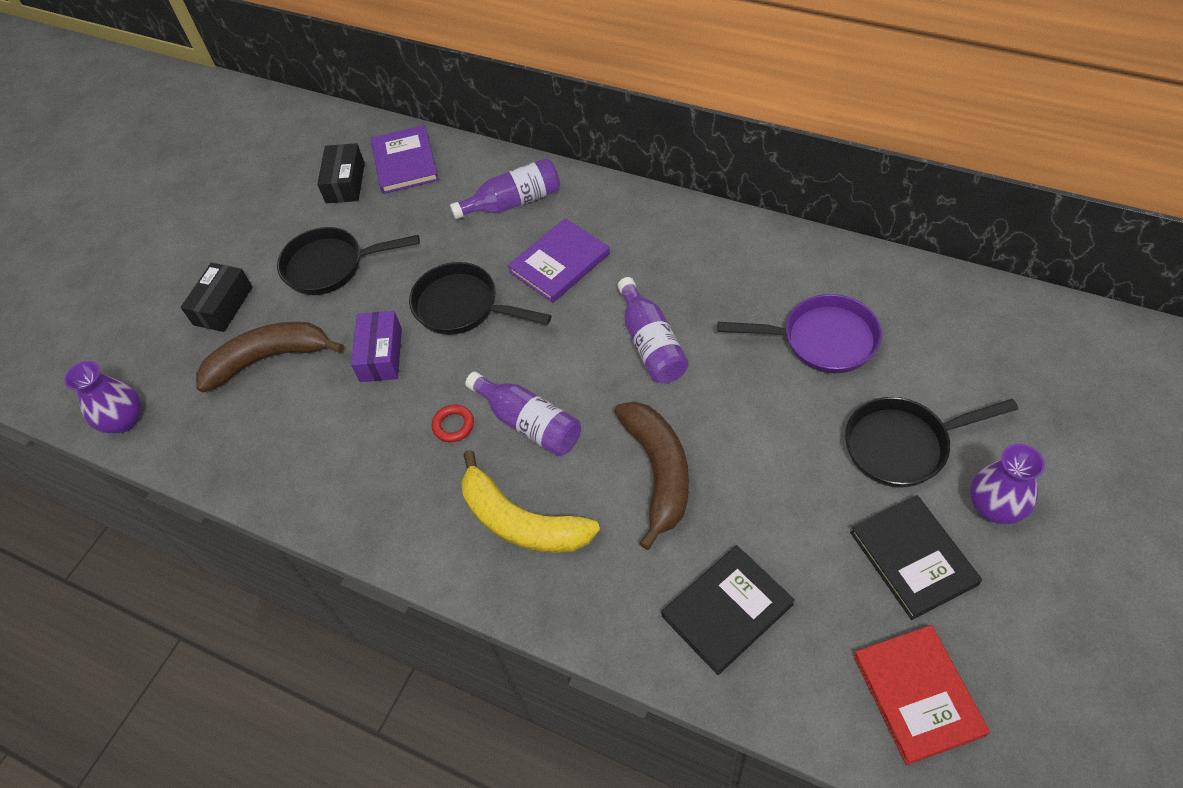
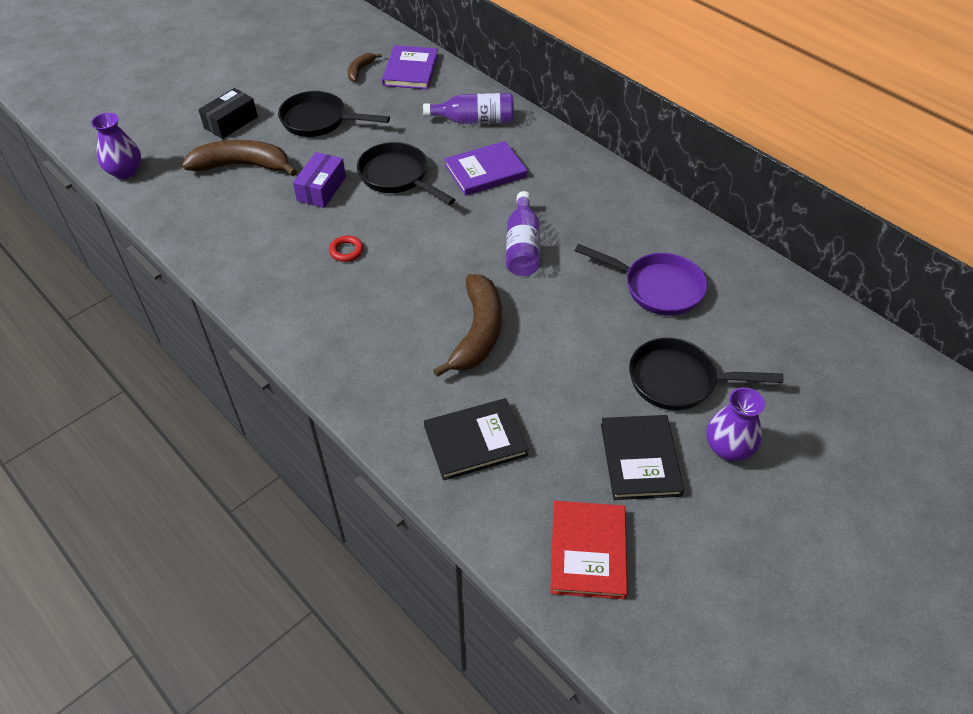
camera: 15 degrees right, 5 degrees down
black box [317,143,365,203] -> brown banana [348,53,382,82]
yellow banana [461,450,600,553] -> none
purple bottle [465,372,581,456] -> none

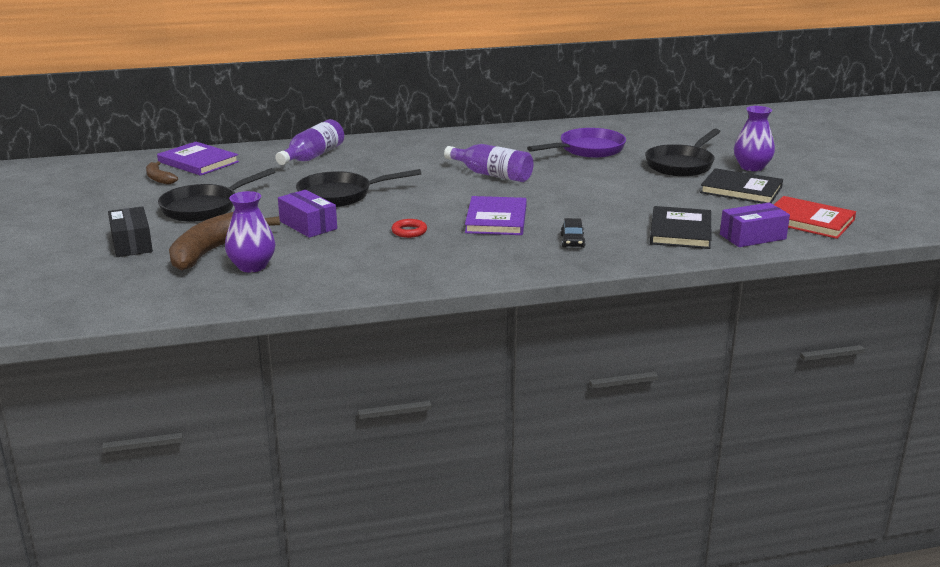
camera: 60 degrees left, 25 degrees down
purple vase [91,113,141,179] -> purple vase moved to [225,191,276,273]
brown banana [433,274,502,377] -> none
purple book [444,141,527,196] -> purple book moved to [465,196,527,235]
none -> black car [561,218,586,248]
none -> purple box [720,203,790,247]

